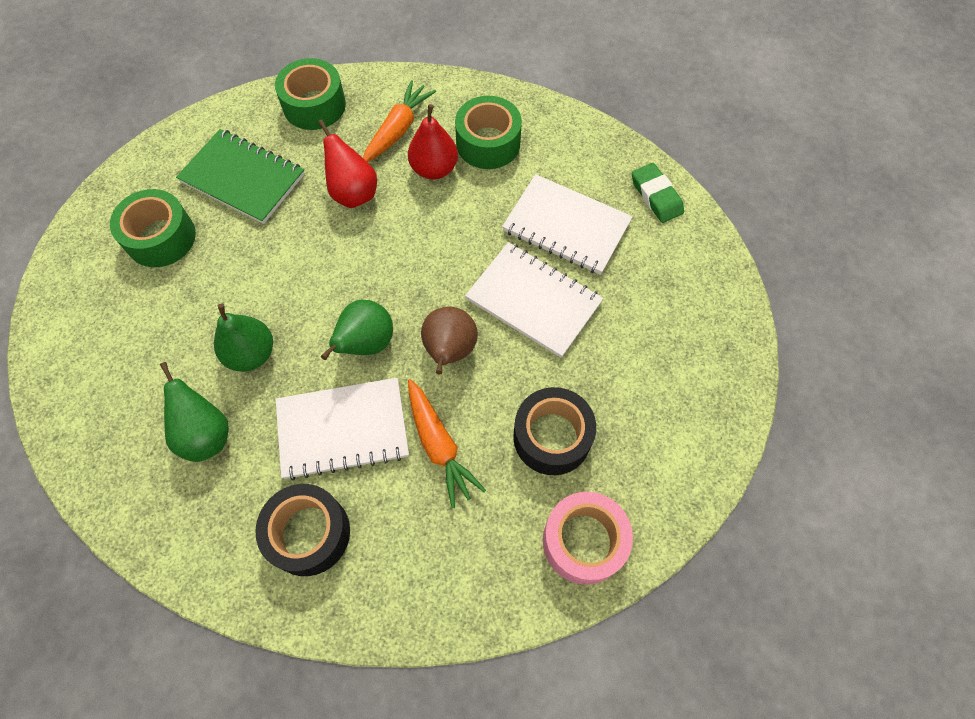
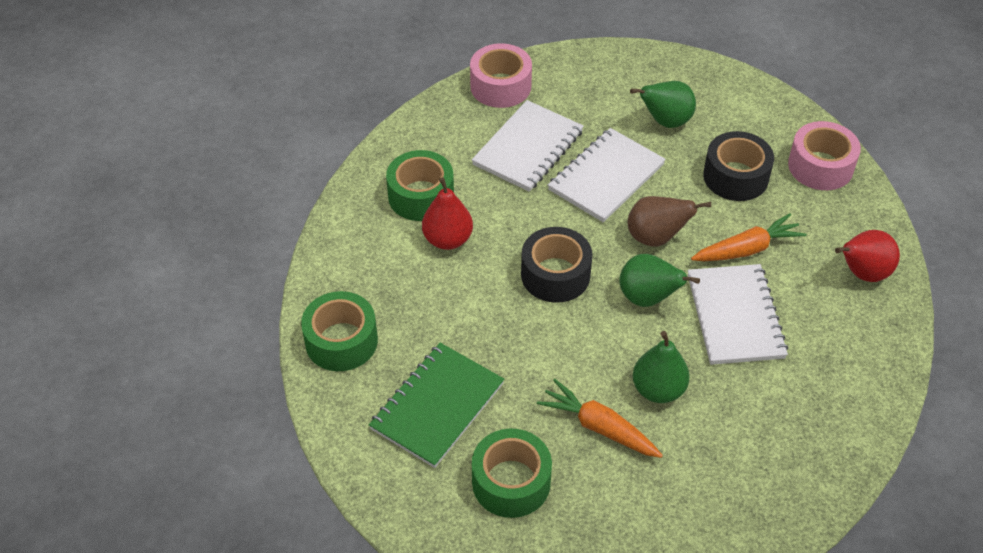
camera: 85 degrees left, 15 degrees down
green pear [160,362,229,462] -> green pear moved to [630,81,696,128]
black tape [255,484,350,576] -> black tape moved to [521,227,593,303]
red pear [318,120,377,208] -> red pear moved to [835,230,900,282]
orange carrot [363,80,436,162] -> orange carrot moved to [537,379,663,458]
green eraser [632,163,684,223] -> pink tape [470,43,532,108]

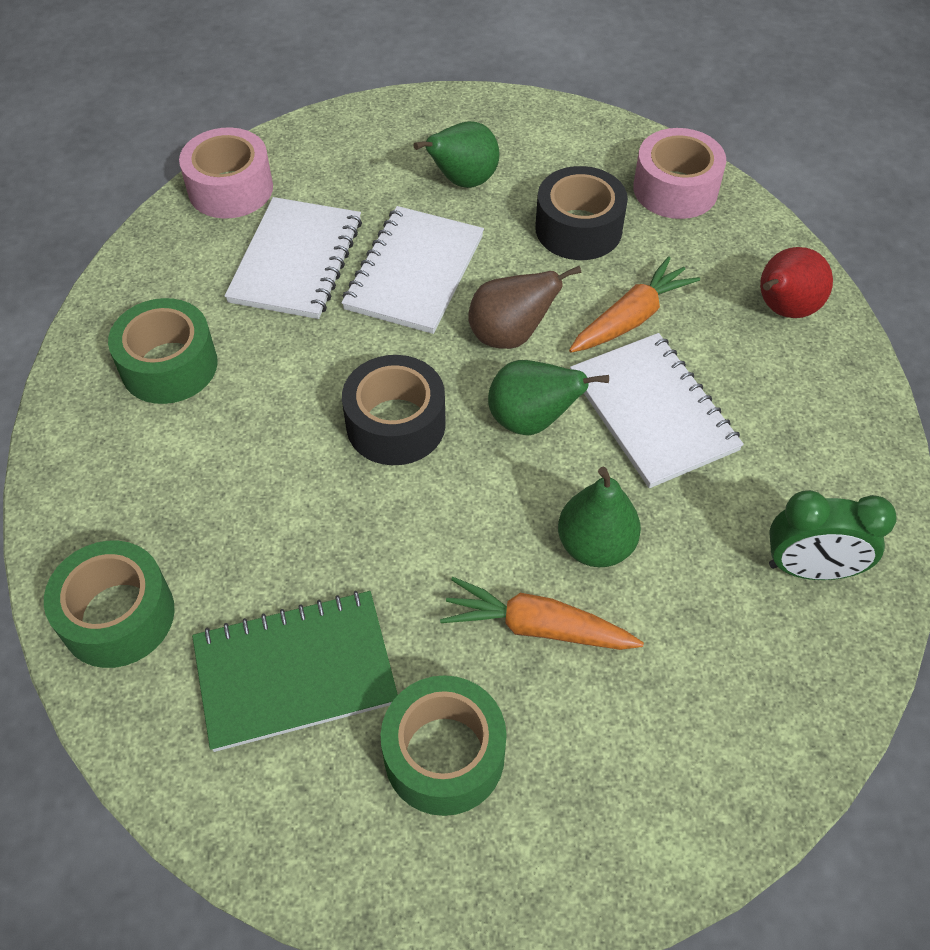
camera: 20 degrees left, 5 degrees up
green notebook [369,343,504,468] -> green notebook turned 60 degrees clockwise [192,591,398,752]
red pear [422,177,473,250] -> none
none -> green clock [769,490,897,580]

